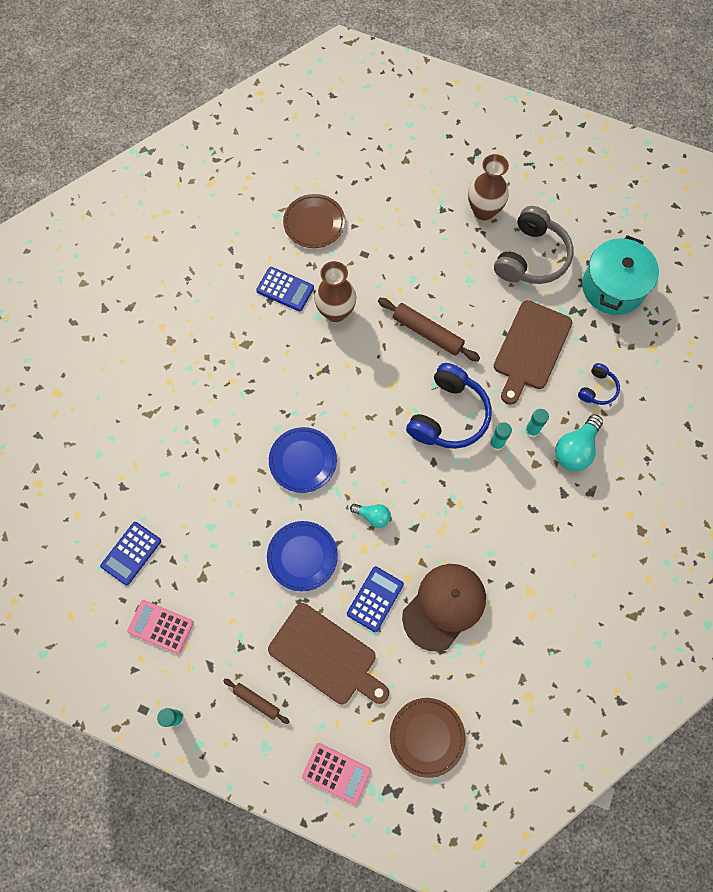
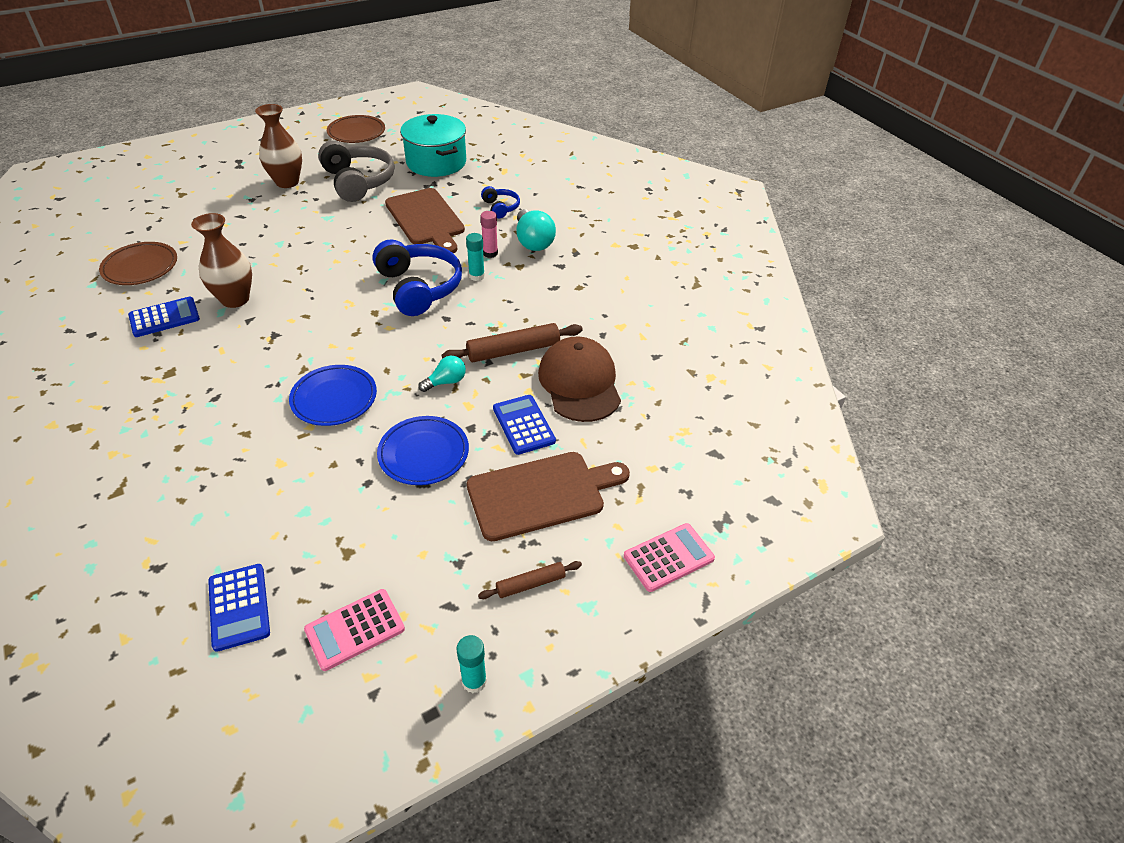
camera: 55 degrees left, 25 degrees down
brown rolling pin [378,298,480,362] -> brown rolling pin moved to [442,323,583,362]
brown plate [390,698,466,778] -> brown plate moved to [327,115,385,143]
turquoise glue stick [525,409,549,437] -> pink glue stick [481,211,498,258]

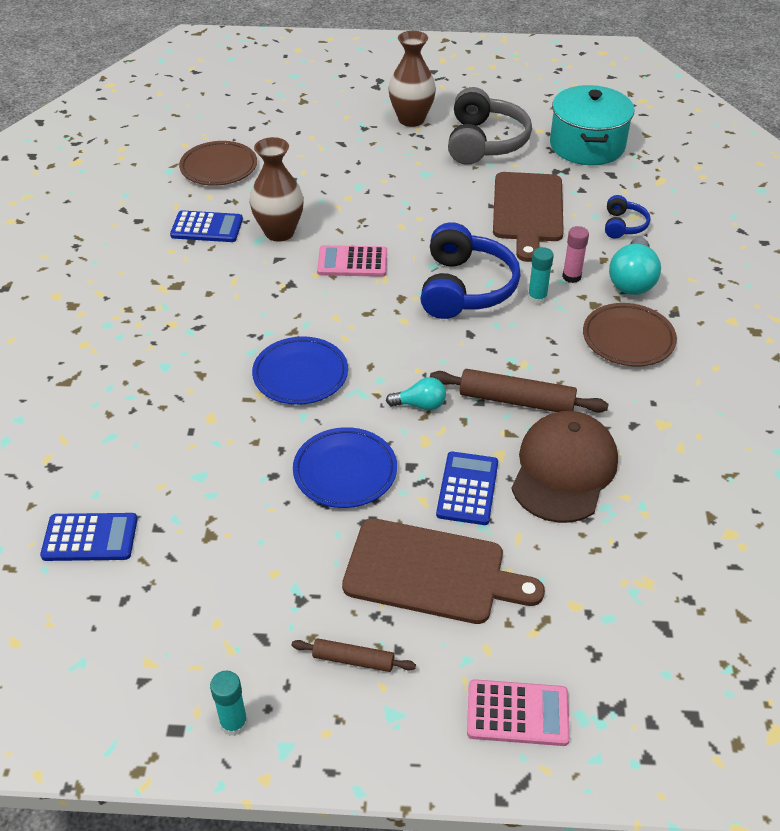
camera: 35 degrees right, 0 degrees up
blue calculator [208,564,270,652] -> blue calculator turned 105 degrees counterclockwise [40,513,137,561]
pink calculator [304,589,405,671] -> pink calculator moved to [317,245,387,277]
brown plate [327,115,385,143] -> brown plate moved to [583,303,677,367]

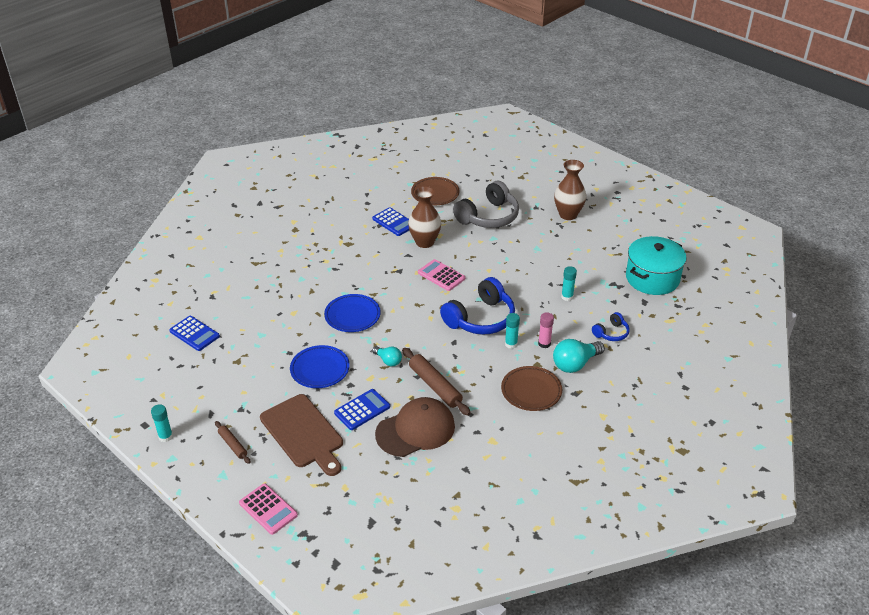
camera: 40 degrees right, 5 degrees down
grey headphones [448,87,532,165] -> grey headphones moved to [453,181,519,228]
brown cutting board [493,172,564,262] -> turquoise glue stick [561,266,577,301]

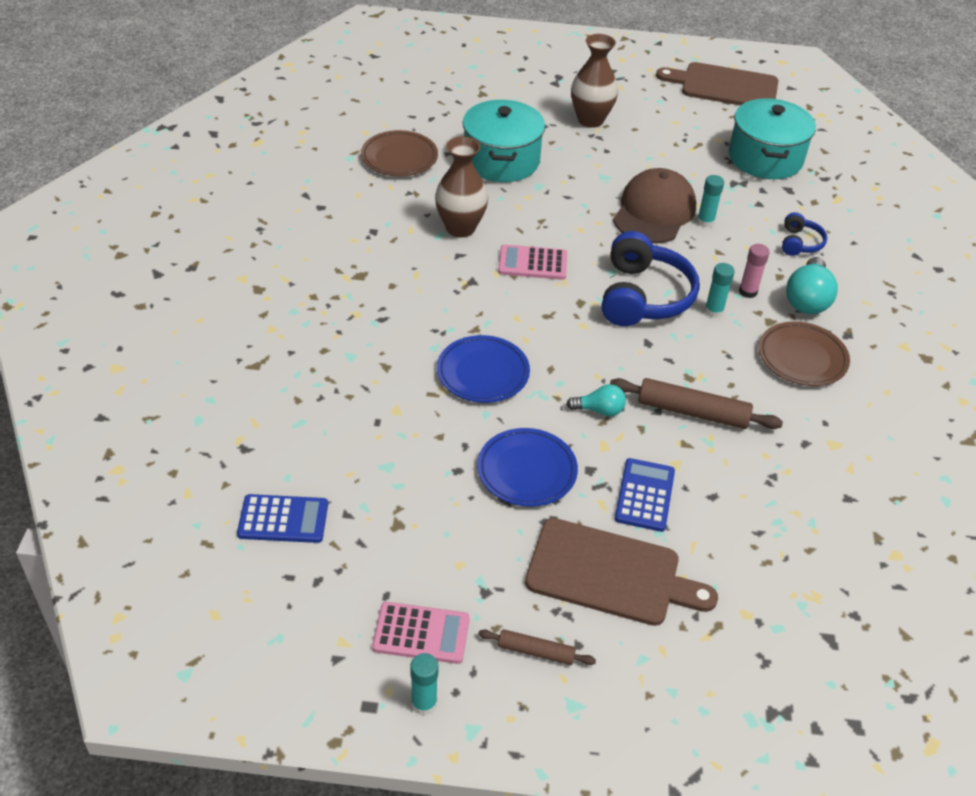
camera: 40 degrees left, 5 degrees up
pink calculator [239,483,298,535] -> pink calculator moved to [372,602,470,664]
blue calculator [372,207,409,236] -> none
brown cap [375,397,455,457] -> brown cap moved to [613,168,696,243]
grey headphones [453,181,519,228] -> turquoise pot [463,100,545,182]
none -> brown cutting board [656,62,779,105]

